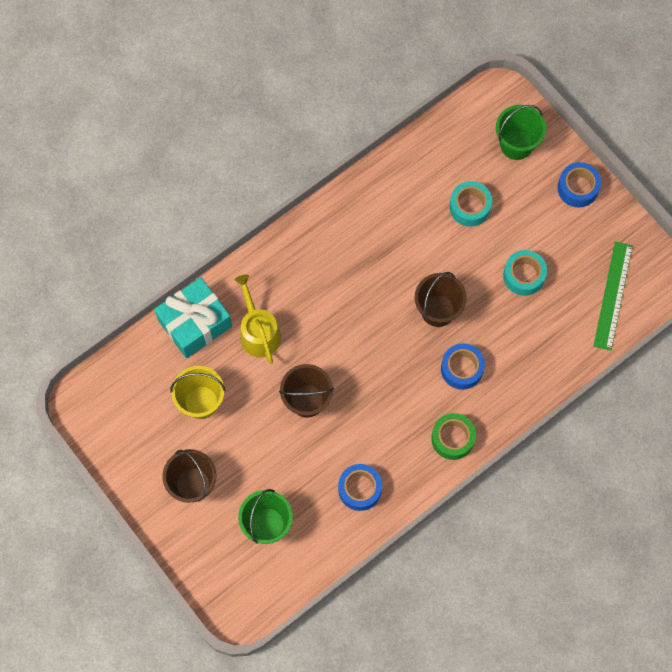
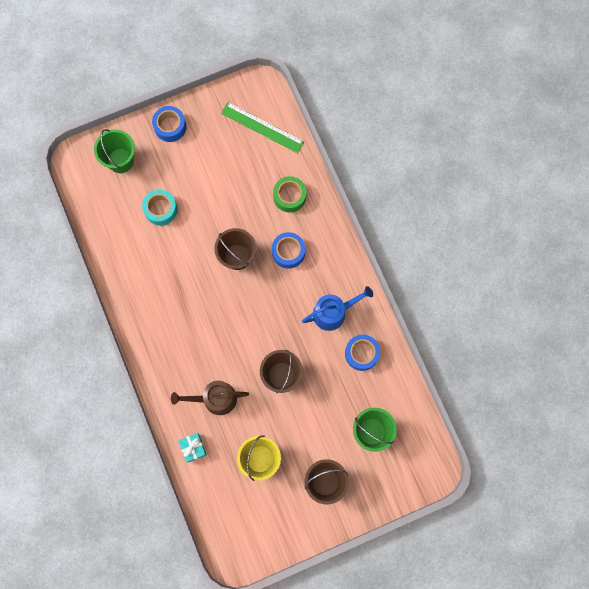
camera: 75 degrees left, 5 degrees up
turquoise gift [154,277,232,358] -> turquoise gift [178,433,207,463], size x0.49
yellow watering can [235,274,281,364] -> brown watering can [171,381,249,415]
green tape [431,413,476,460] -> green tape moved to [273,176,306,213]
turquoise tape [503,250,547,296] -> none
none -> blue watering can [302,286,373,331]

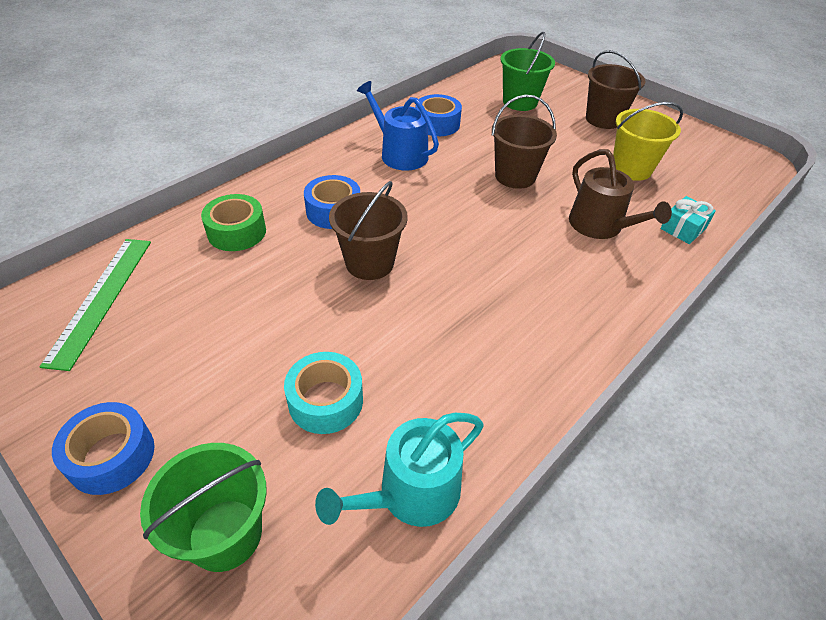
camera: 115 degrees left, 30 degrees down
none -> turquoise watering can [315,413,484,527]

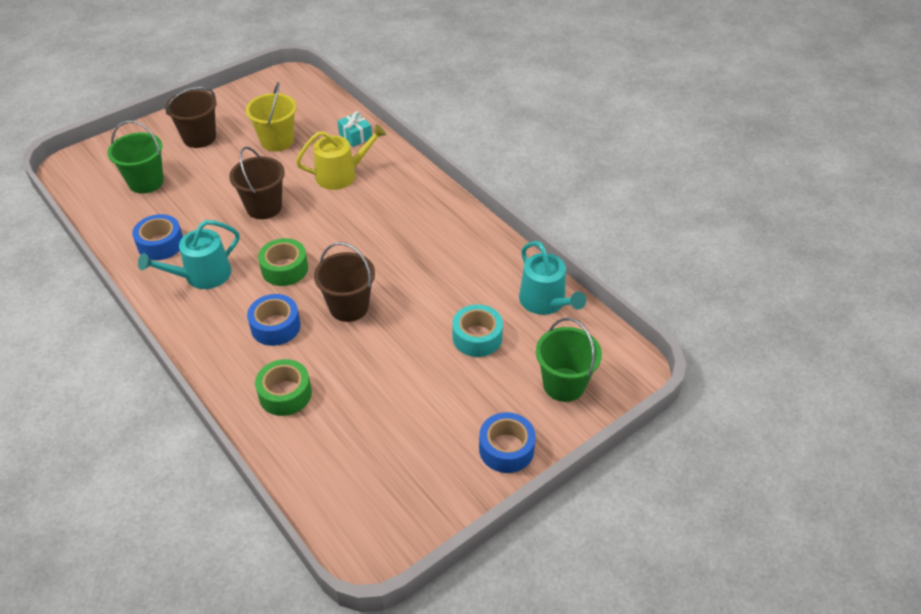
camera: 80 degrees left, 0 degrees up
green ruler [39,239,151,371] -> none
blue watering can [357,81,439,171] -> turquoise watering can [138,220,240,289]
brown watering can [569,149,672,239] -> yellow watering can [296,124,387,190]
none -> green tape [258,238,308,286]

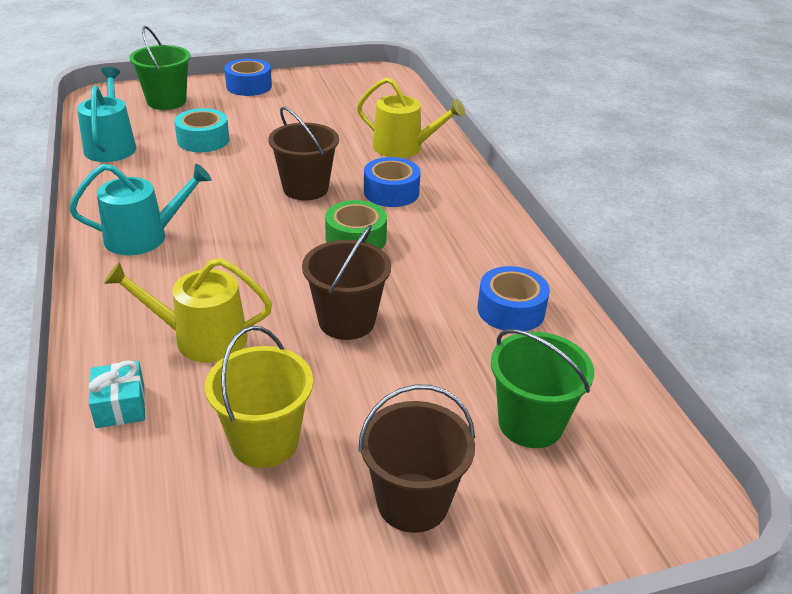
camera: 160 degrees left, 10 degrees down
turquoise watering can [138,220,240,289] -> turquoise watering can moved to [69,164,211,255]
green tape [255,359,312,416] -> yellow watering can [357,77,465,158]

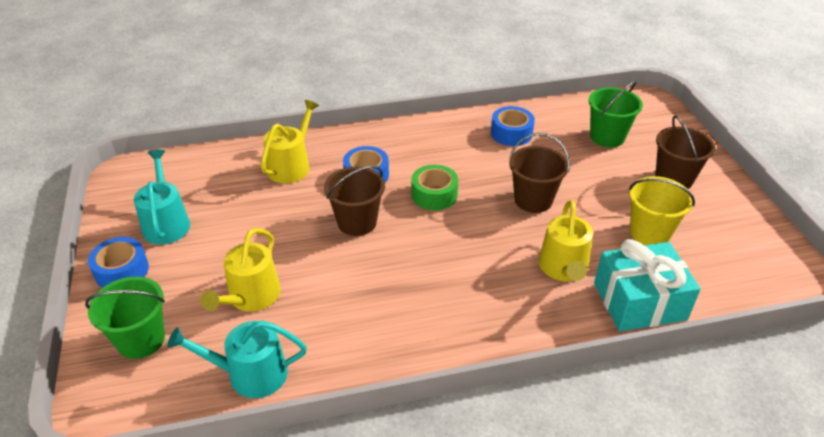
camera: 85 degrees left, 5 degrees up
turquoise watering can [69,164,211,255] -> turquoise watering can moved to [134,150,190,245]
turquoise gift [88,360,145,428] -> turquoise gift [594,239,701,332], size x2.05
turquoise tape [174,108,229,152] -> yellow watering can [201,228,281,312]

